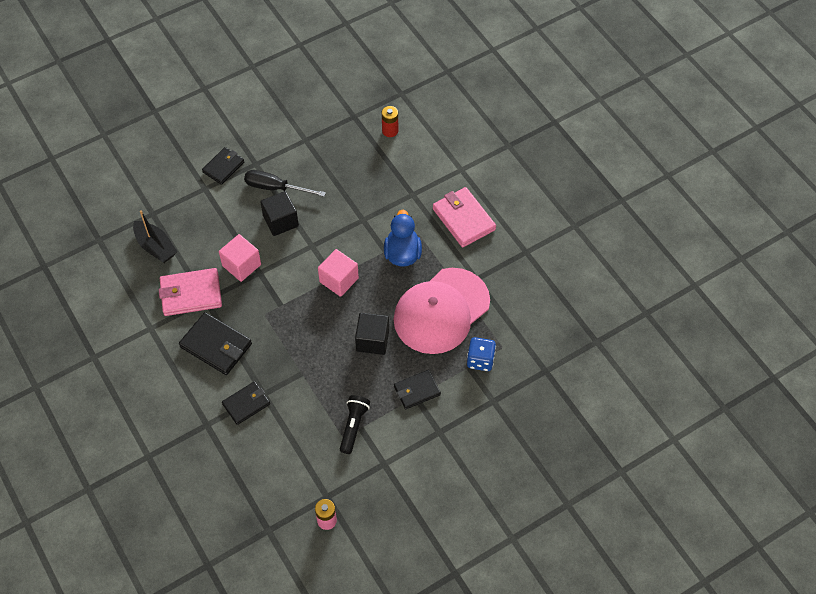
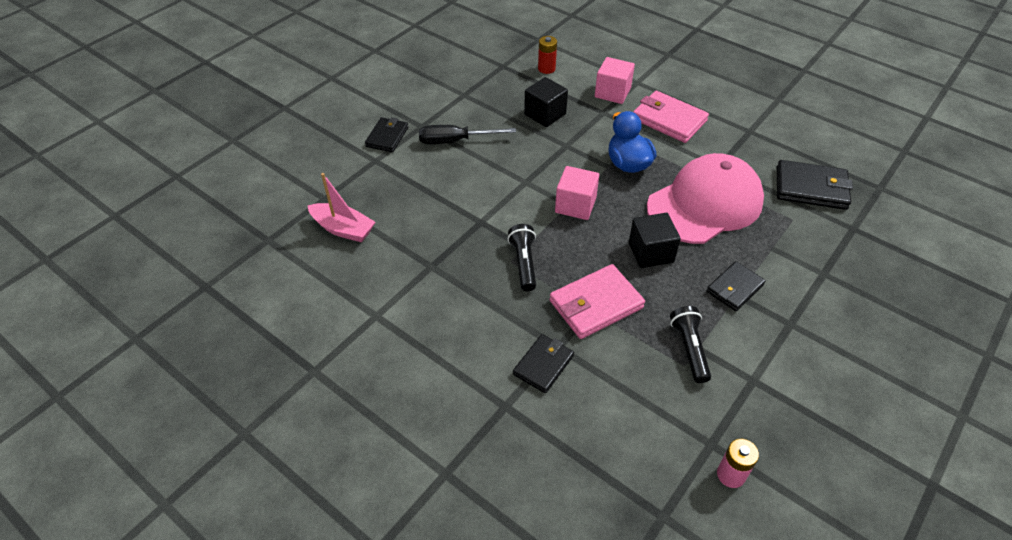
camera: 20 degrees left, 10 degrees down
black boat [133,210,177,263] -> pink boat [307,173,375,242]
pink wallet [159,268,222,316] -> pink wallet moved to [549,264,645,339]
black wallet [179,312,252,375] -> black wallet moved to [777,160,853,210]
pink cube [219,234,261,282] -> pink cube moved to [595,57,635,104]
black cube [260,191,299,236] -> black cube moved to [524,77,568,127]
pink cap [394,268,490,354] -> pink cap turned 150 degrees counterclockwise [647,153,764,244]
blue dice [467,337,496,371] -> none
none -> black flashlight [508,224,536,291]

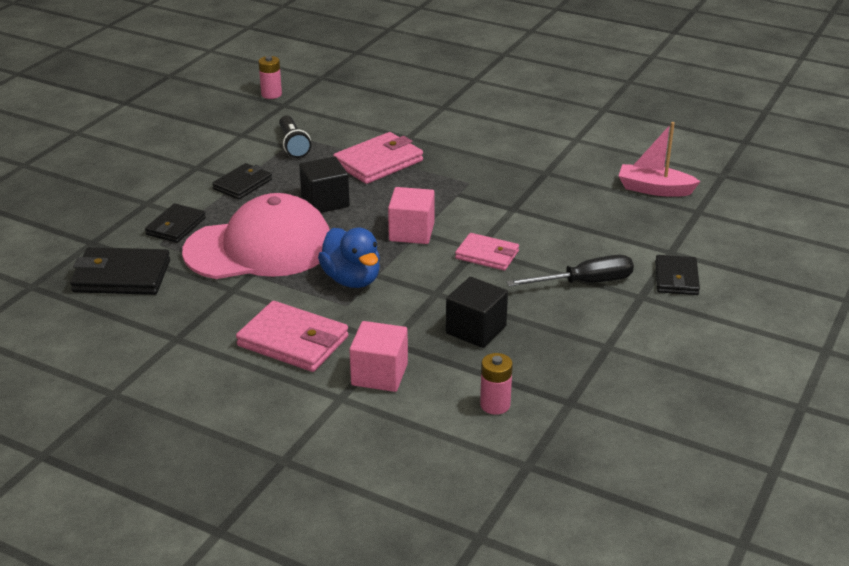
camera: 170 degrees right, 15 degrees down
black flashlight [508,224,536,291] -> none
black wallet [513,334,574,393] -> black wallet moved to [145,203,206,243]
red battery [538,36,557,74] -> pink battery [480,353,513,415]
pink cap [647,153,764,244] -> pink cap turned 150 degrees counterclockwise [182,193,330,279]
none -> pink wallet [455,233,519,270]

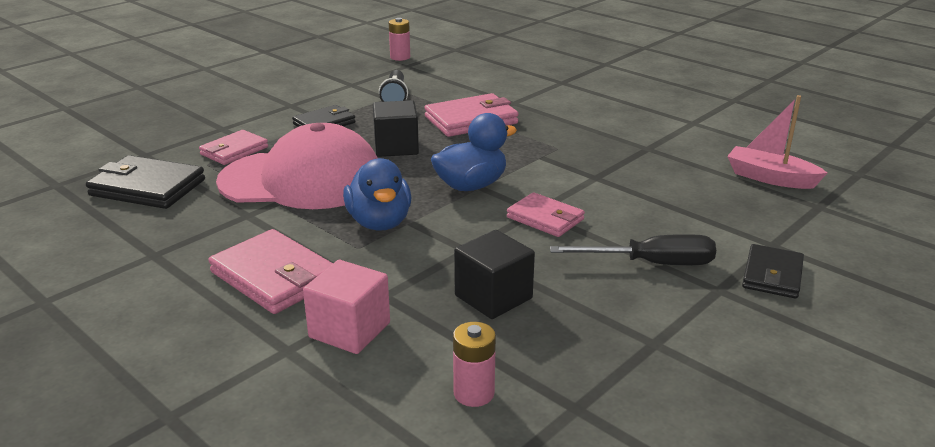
camera: 15 degrees right, 5 degrees down
black wallet [145,203,206,243] -> pink wallet [199,130,268,165]
pink cube [388,187,435,244] -> blue duck [431,113,517,191]

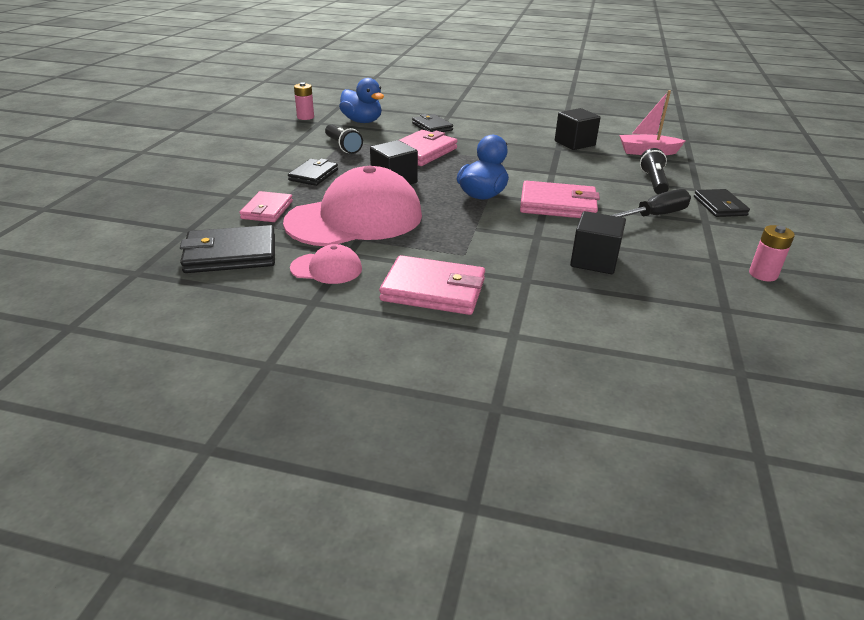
camera: 30 degrees left, 5 degrees up
pink cube [303,260,390,354] -> none
blue duck [343,158,412,230] -> blue duck moved to [339,78,384,123]
pink battery [453,322,496,407] -> pink battery moved to [749,225,795,281]
pink wallet [507,192,585,237] -> pink wallet [520,181,600,218], size x1.54
none -> pink cap [290,244,362,284]
none -> black wallet [412,114,453,132]
none -> black cube [555,108,601,150]
none -> black flashlight [640,148,669,194]

